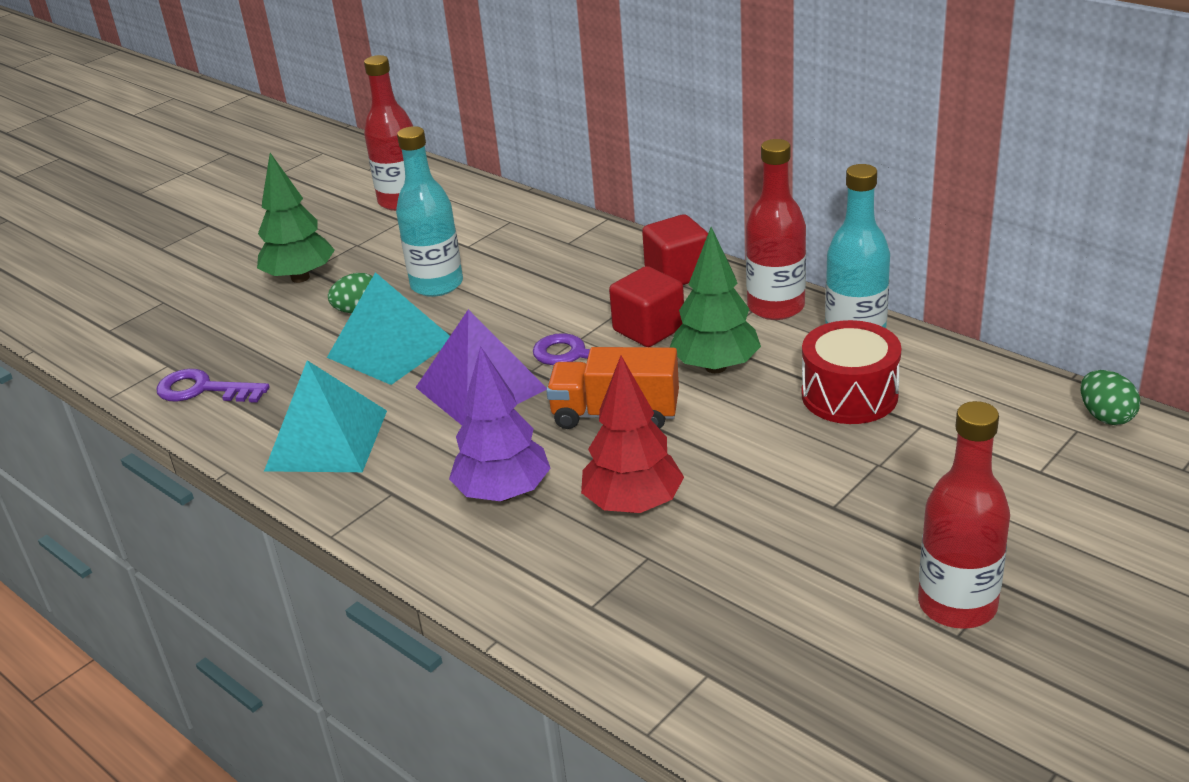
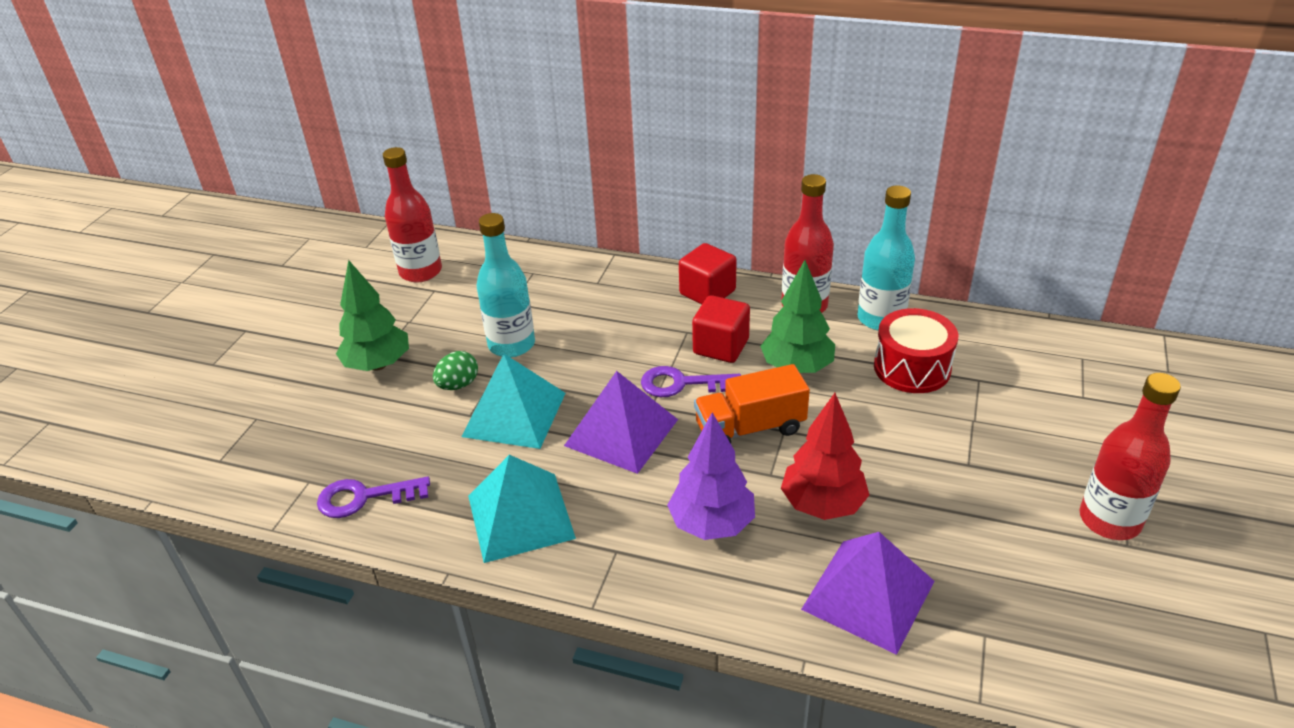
camera: 25 degrees left, 5 degrees up
green egg [1080,370,1140,425] -> none
none -> purple pyramid [801,532,934,655]

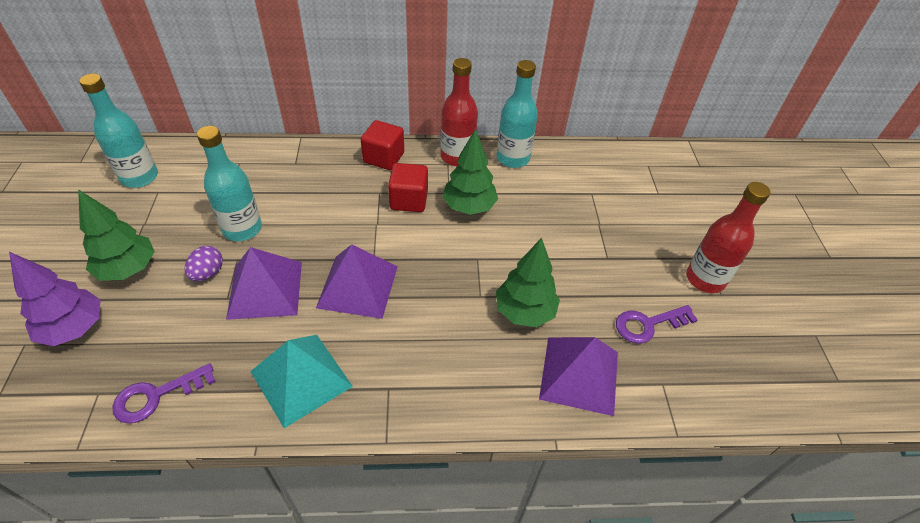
camera: 25 degrees left, 10 degrees up
red bottle [383,147,442,282] -> turquoise bottle [79,74,158,188]
green egg [433,351,478,390] -> purple egg [185,246,223,281]
turquoise pyramid [461,354,566,449] -> purple pyramid [226,247,302,320]
purple key [641,366,741,397] -> purple key moved to [616,305,698,343]
purple tree [667,412,755,540] -> purple tree moved to [9,252,101,346]
orange truck [694,364,810,443] -> none
red tree [781,393,869,520] -> green tree [496,238,560,327]
red drum [874,308,958,393] -> none

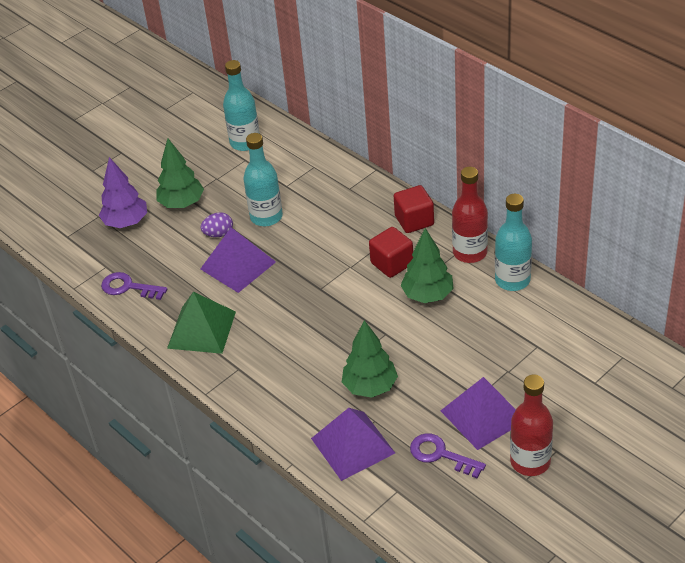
camera: 55 degrees right, 5 degrees down
turquoise pyramid [250,335,353,428] -> green pyramid [167,292,236,354]
purple pyramid [316,244,398,319] -> purple pyramid moved to [440,377,516,450]

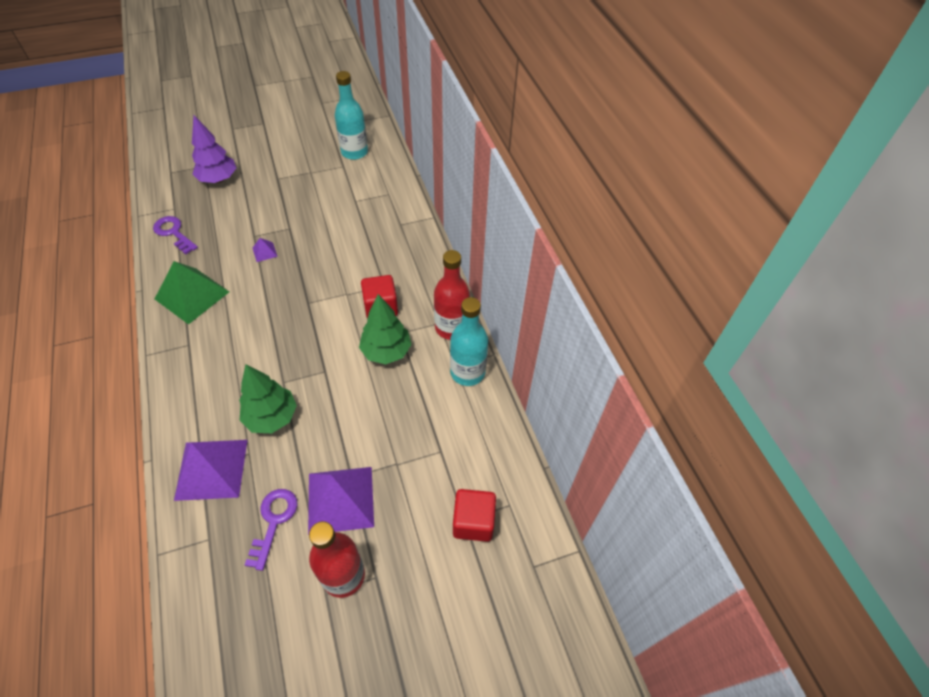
camera: 20 degrees right, 10 degrees up
green tree [157,138,204,208] -> none
purple egg [201,212,233,237] -> none
purple pyramid [201,227,276,293] -> purple pyramid [253,238,278,262], size x0.43
turquoise bottle [243,133,283,226] -> none
red cube [394,185,434,233] -> red cube moved to [453,489,496,542]
purple key [410,433,486,478] -> purple key turned 45 degrees clockwise [245,489,298,571]

